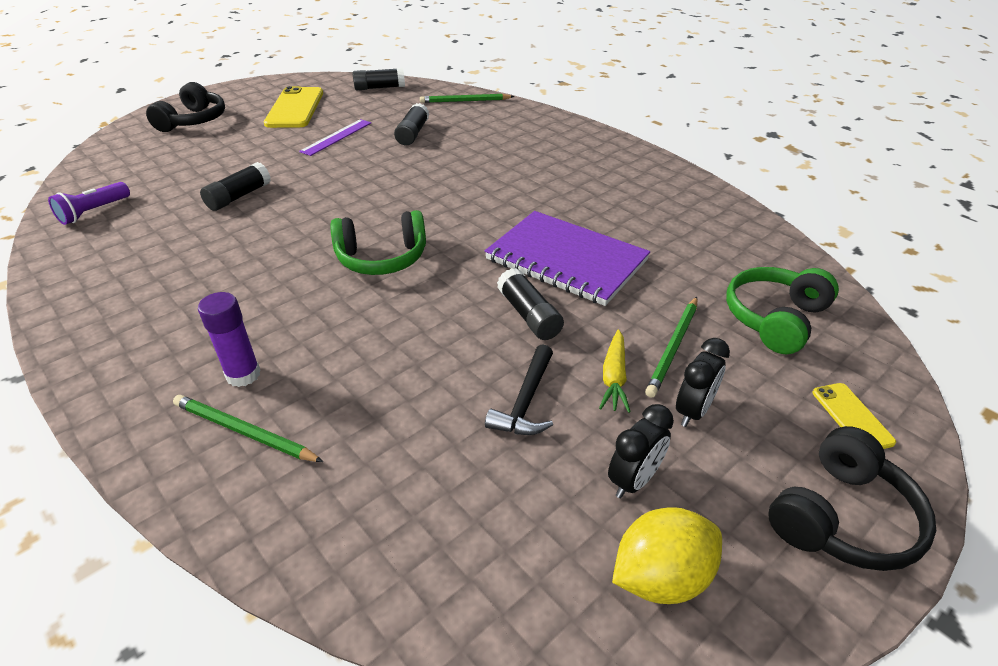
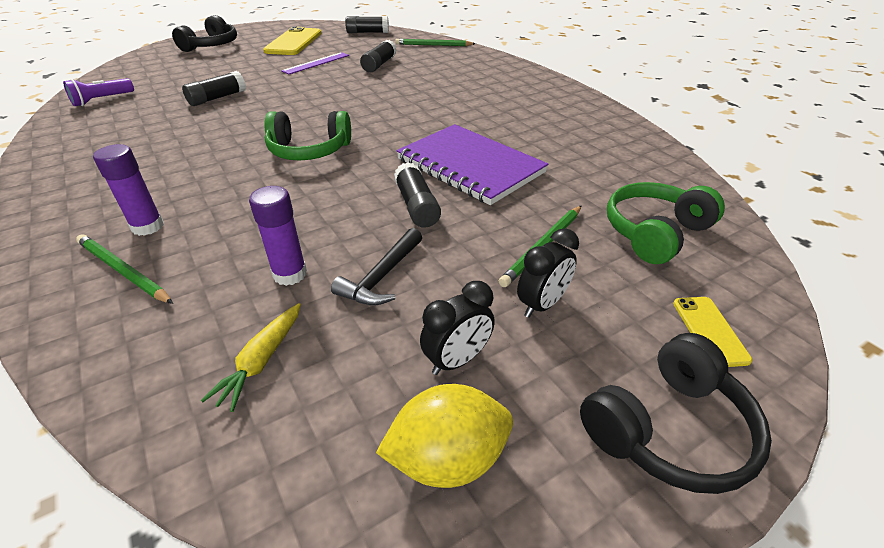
camera: 10 degrees right, 0 degrees up
yellow carrot [599,330,631,413] -> yellow carrot moved to [201,303,301,412]
none -> purple glue stick [249,186,307,286]

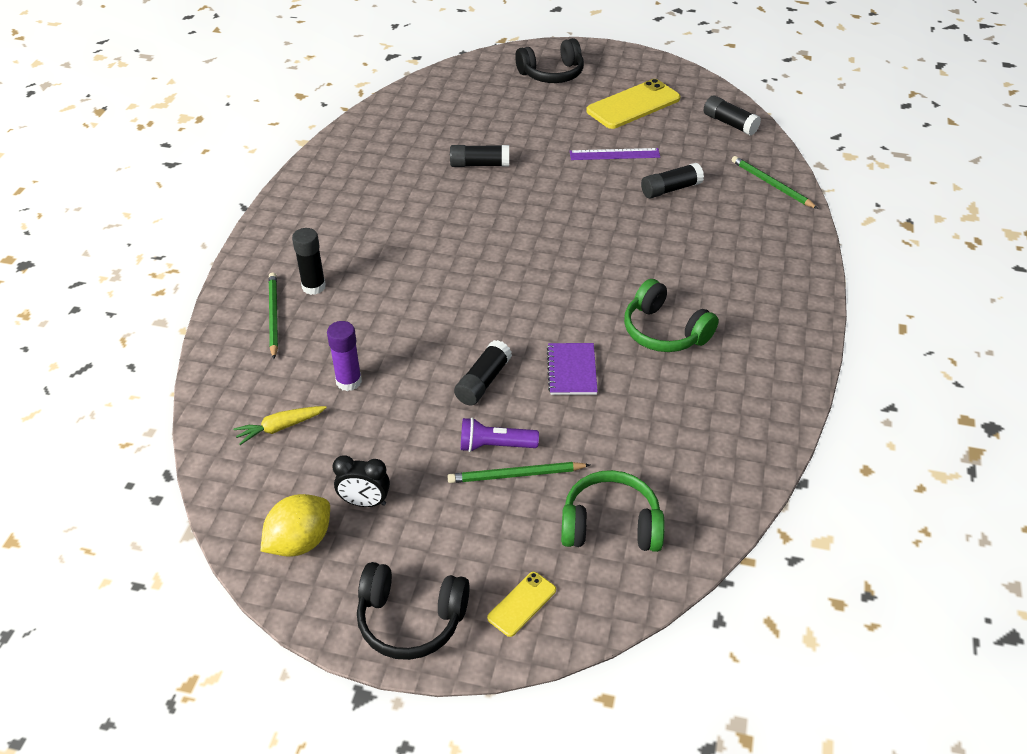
camera: 45 degrees right, 5 degrees up
purple flashlight [63,78,134,106] -> purple flashlight moved to [461,418,539,452]
purple glue stick [93,144,164,236] -> black glue stick [292,228,326,295]
green headphones [264,111,351,160] -> green headphones moved to [624,279,719,352]
black hammer [331,228,422,306] -> none
yellow lemon [376,384,513,488] -> yellow lemon turned 75 degrees counterclockwise [260,494,330,557]
purple notebook [396,124,548,205] -> purple notebook [547,343,598,395], size x0.53
black clock [517,228,579,318] -> none

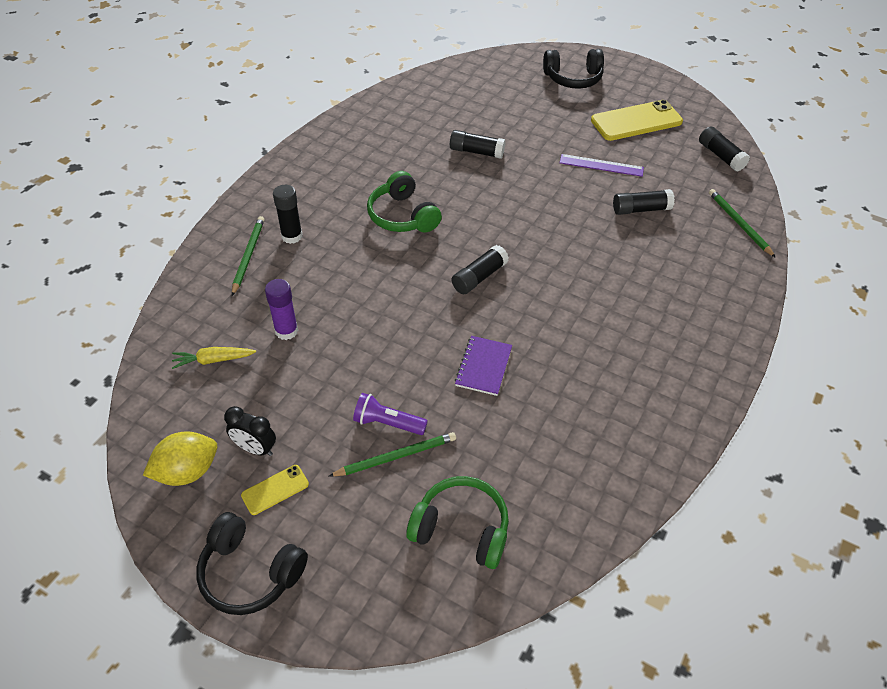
camera: 15 degrees right, 5 degrees up
green pencil [447,462,590,483] -> green pencil turned 150 degrees clockwise [329,432,456,477]
black glue stick [454,340,512,406] -> black glue stick moved to [452,245,509,294]
yellow phone [487,572,556,637] -> yellow phone moved to [241,465,309,515]
green headphones [624,279,719,352] -> green headphones moved to [367,171,442,232]

